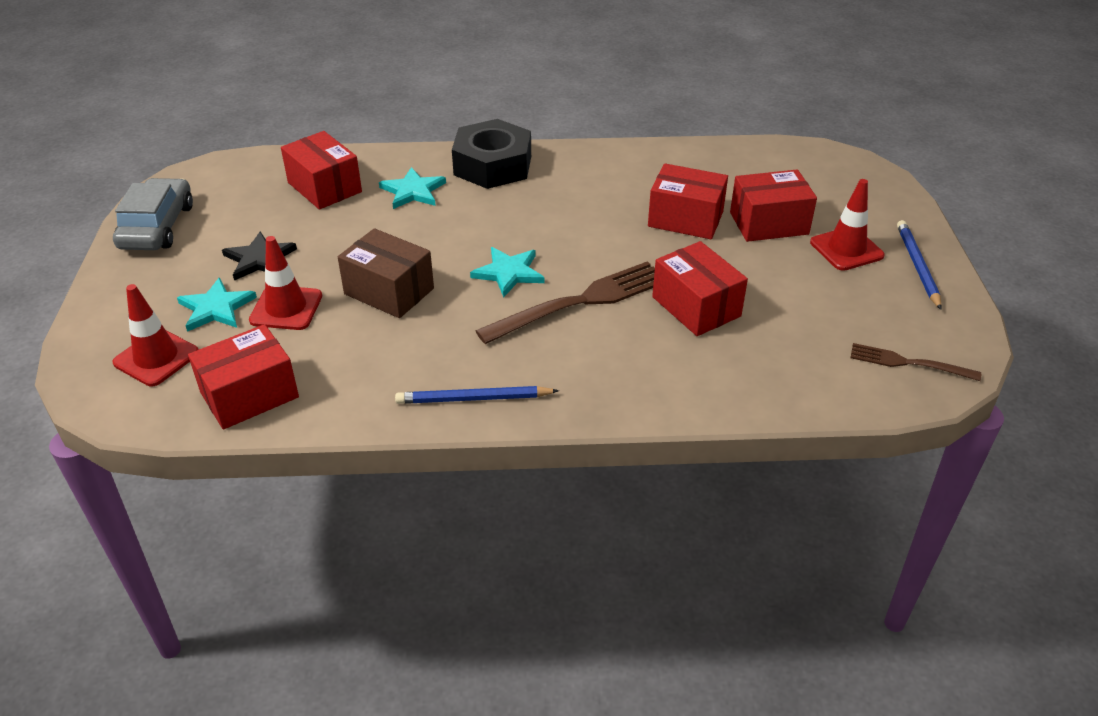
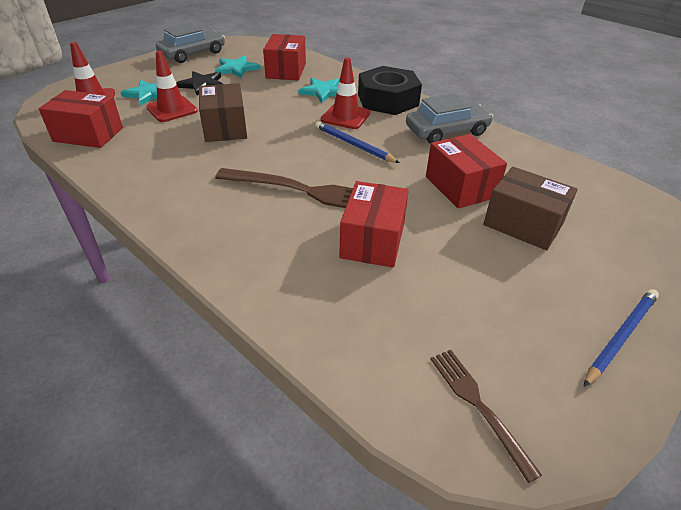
camera: 45 degrees right, 0 degrees up
blue pencil [395,386,559,404] -> blue pencil moved to [315,121,400,163]
turquoise star [470,247,545,298] -> turquoise star moved to [215,56,260,78]
red box [730,170,817,242] -> brown box [483,167,578,250]
red traffic cone [810,179,885,271] -> red traffic cone moved to [321,58,370,129]
none -> grey car [406,93,493,144]

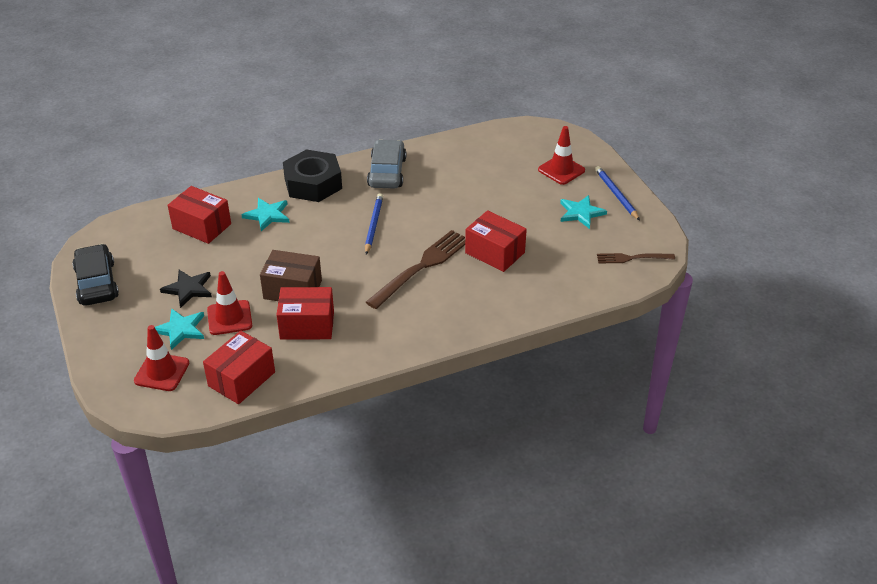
camera: 65 degrees left, 0 degrees up
grey car [156,23,225,63] -> black car [72,244,119,306]
turquoise star [215,56,260,78] -> turquoise star moved to [560,195,607,229]
blue pencil [315,121,400,163] -> blue pencil turned 120 degrees clockwise [365,193,383,255]
red traffic cone [321,58,370,129] -> red traffic cone moved to [538,126,585,185]
red box [426,134,507,209] -> red box moved to [277,287,334,339]
brown box [483,167,578,250] -> none

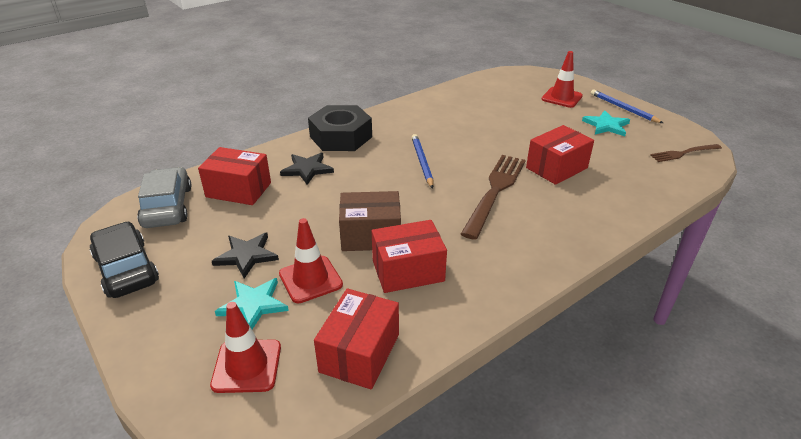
camera: 15 degrees left, 5 degrees down
turquoise star [241,198,290,231] -> black star [280,153,334,185]
grey car [367,139,406,188] -> grey car moved to [137,167,191,228]
red box [465,210,527,272] -> red box turned 60 degrees counterclockwise [526,125,594,185]

